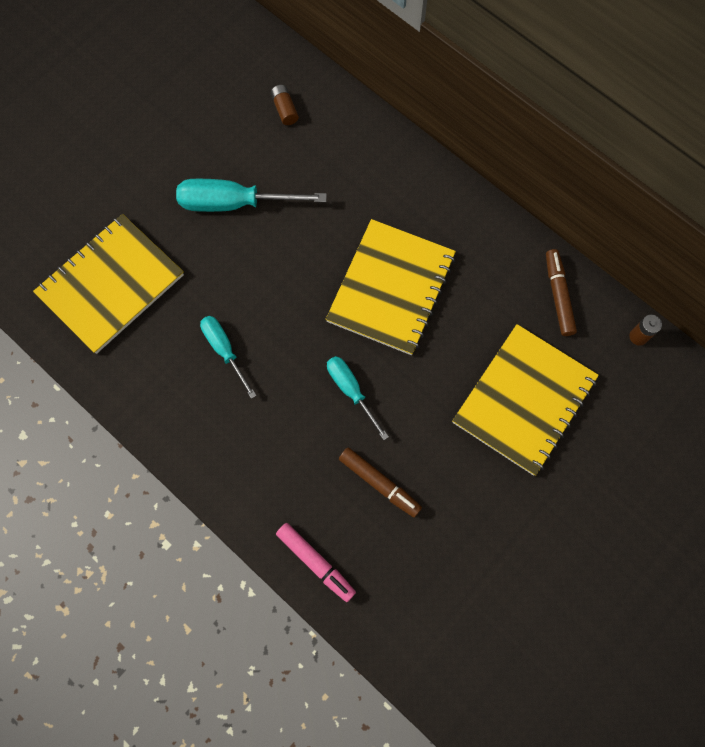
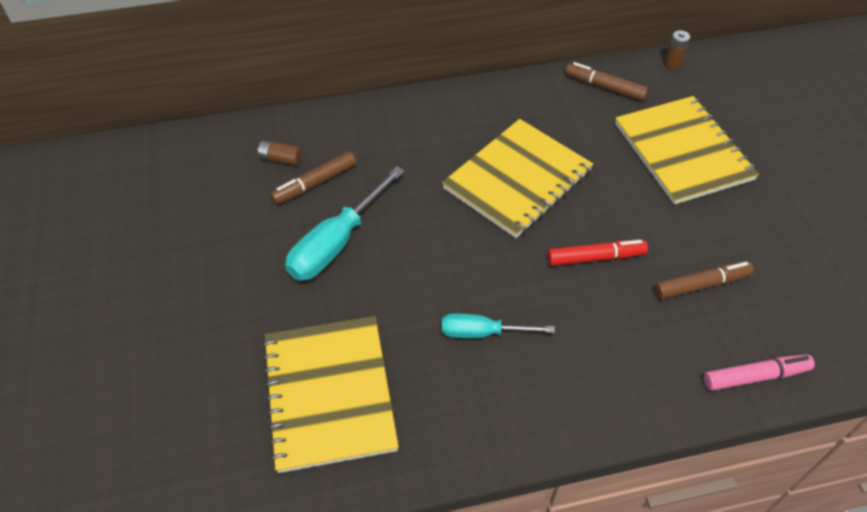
camera: 55 degrees left, 20 degrees down
yellow notebook [326,219,456,355] -> yellow notebook turned 75 degrees clockwise [442,119,593,238]
turquoise screwdriver [327,356,389,440] -> red marker [547,240,648,266]
none -> brown marker [271,152,356,204]

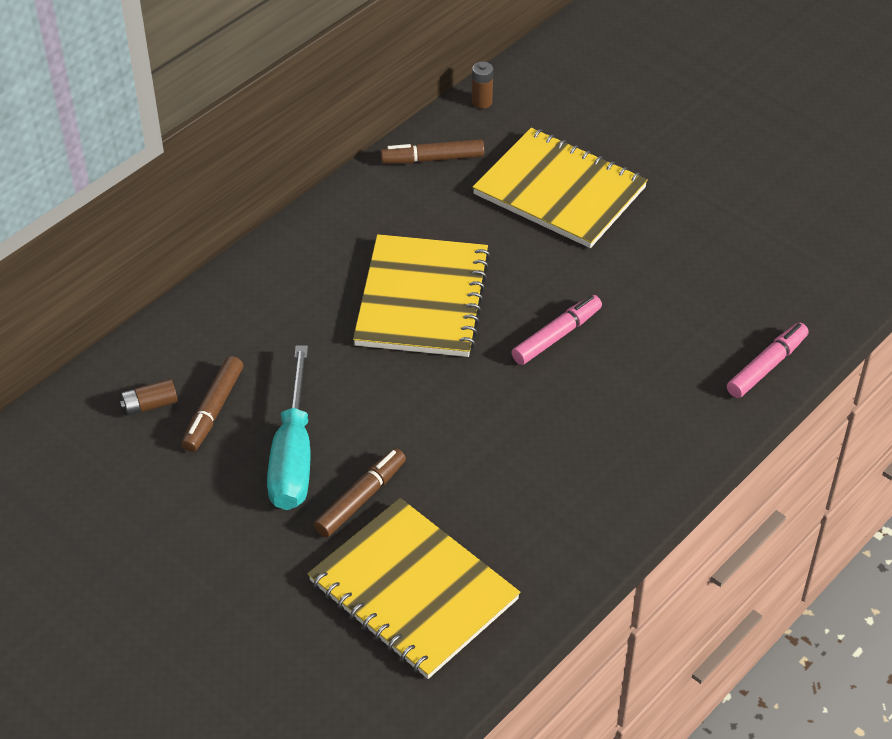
camera: 35 degrees left, 5 degrees down
turquoise screwdriver [442,313,555,338] -> none
red marker [547,240,648,266] -> pink marker [511,295,602,365]
brown marker [654,261,754,300] -> brown marker moved to [314,448,406,538]

